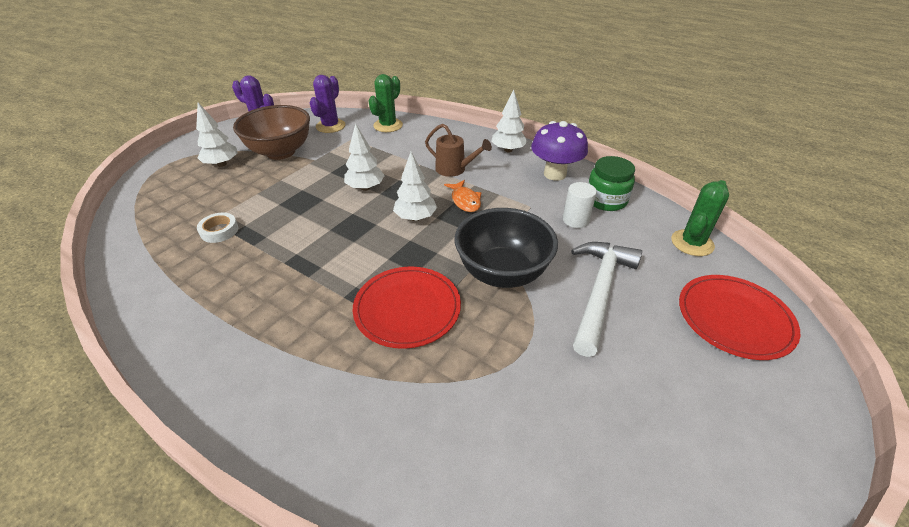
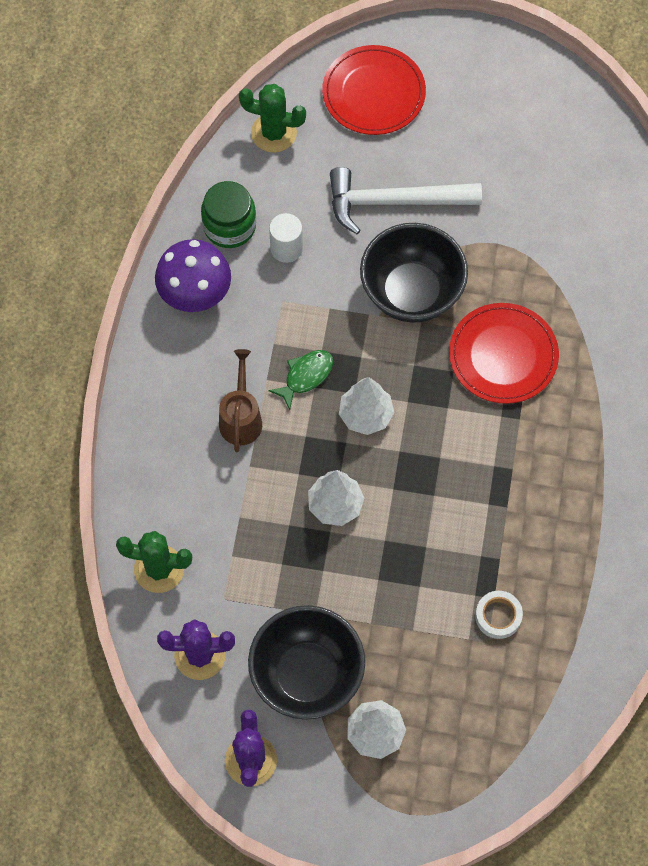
camera: 115 degrees left, 25 degrees up
brown bowl [233,105,310,160] -> black bowl [248,605,365,720]
orange fish [444,180,481,212] -> green fish [268,350,333,410]
white tree [491,89,528,152] -> none

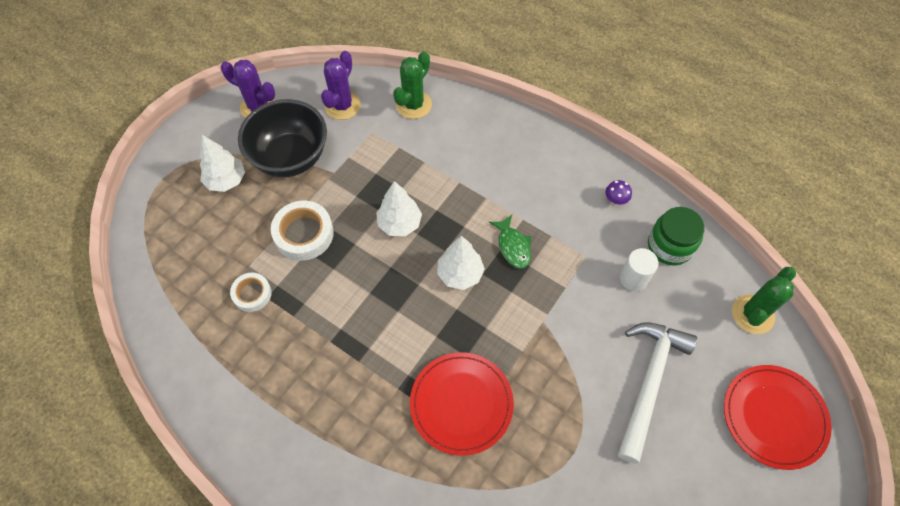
camera: 115 degrees right, 5 degrees down
purple mushroom [155,239,231,312] -> purple mushroom [605,180,632,205], size x0.42
brown watering can [219,349,262,452] -> none
black bowl [360,223,468,323] -> none
none -> white tape [271,201,334,261]

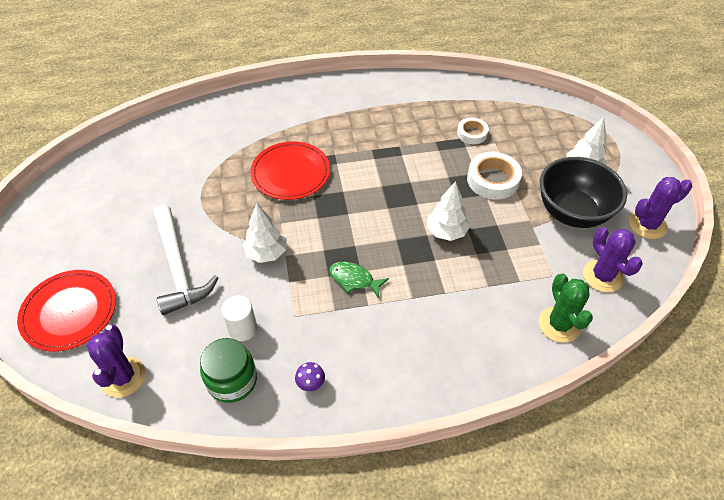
camera: 135 degrees right, 10 degrees down
white tree [437,236,485,290] -> white tree moved to [243,203,287,263]
green cactus [732,267,796,334] -> purple cactus [87,325,146,397]

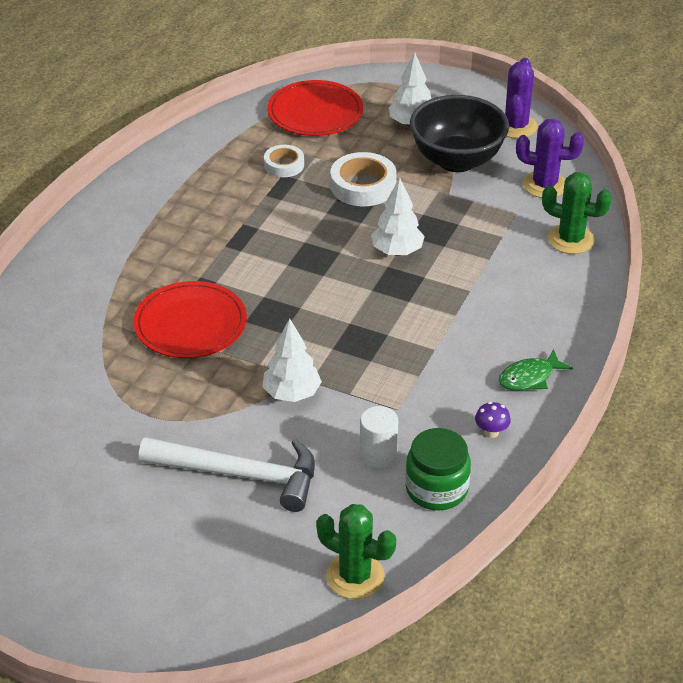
camera: 55 degrees left, 10 degrees down
red plate [17,270,116,352] -> red plate moved to [267,80,363,136]
purple cactus [87,325,146,397] -> green cactus [316,504,396,599]
green fish [329,262,389,298] -> green fish moved to [499,349,573,390]

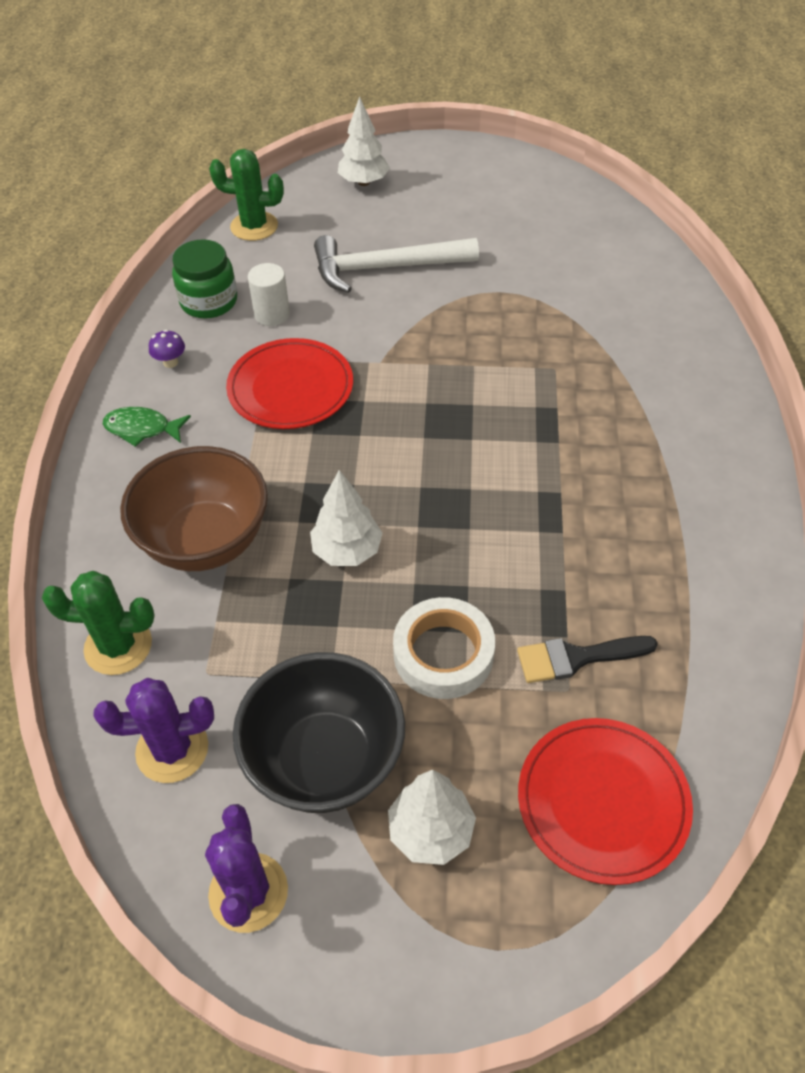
camera: 160 degrees right, 10 degrees up
red plate [133,281,247,358] -> red plate moved to [226,338,353,429]
white tree [262,318,322,402] -> white tree moved to [338,96,390,186]
white tape [264,145,304,177] -> black brush [517,636,658,683]
green fish [499,349,573,390] -> green fish turned 120 degrees counterclockwise [103,407,191,447]
none -> brown bowl [120,446,268,571]

